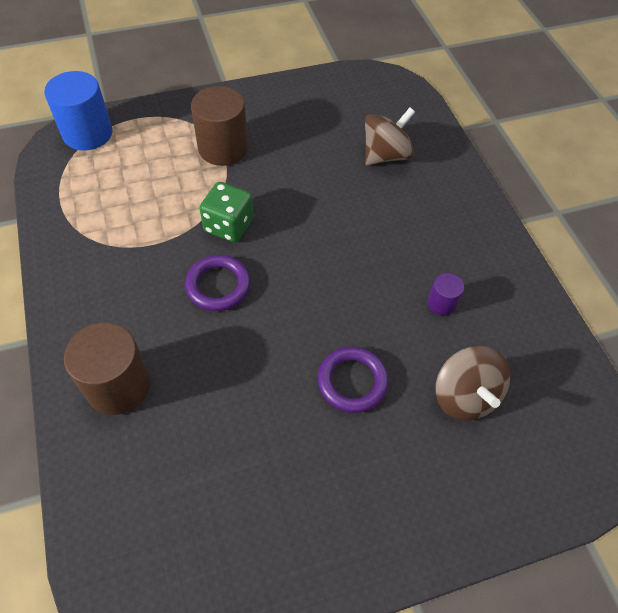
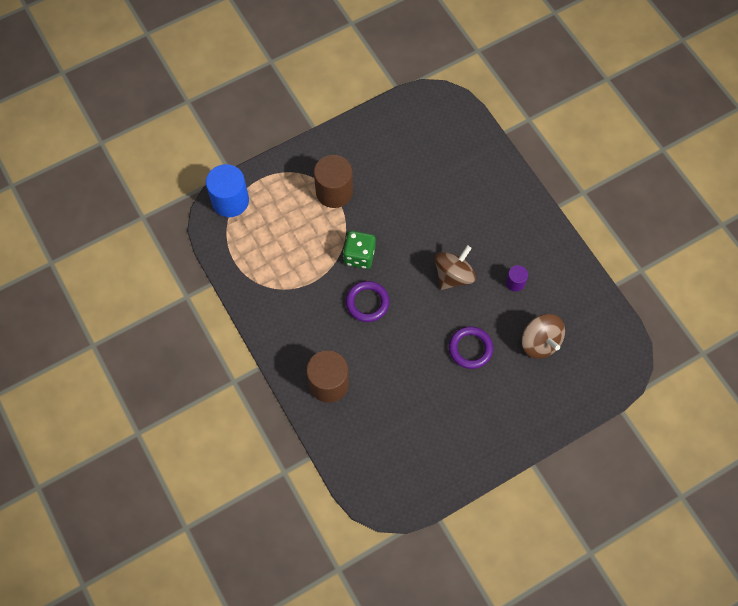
camera: 10 degrees left, 10 degrees up
brown spinning top [365,107,415,166] -> brown spinning top moved to [435,245,476,290]

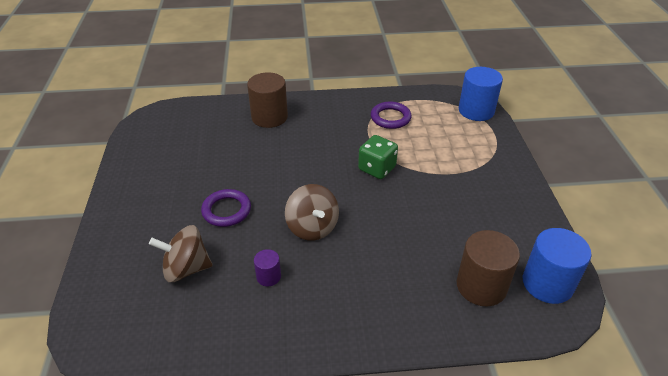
camera: 115 degrees right, 25 degrees down
brown cylinder [314,155,353,208] -> brown cylinder moved to [457,230,520,306]
purple ring [346,281,389,322] -> purple ring moved to [371,102,412,129]
none -> blue cylinder [523,228,592,304]

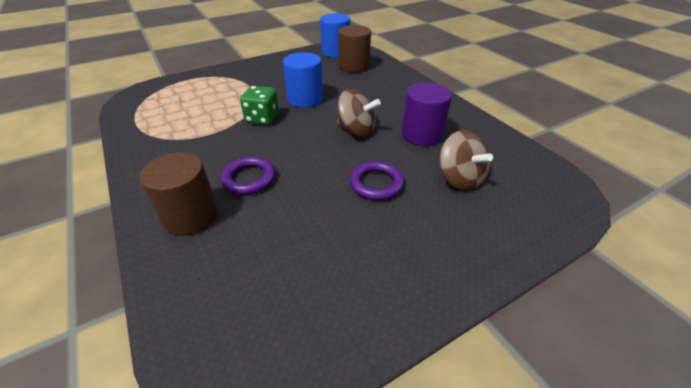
camera: 115 degrees left, 0 degrees up
purple cylinder [254,249,281,286] -> purple cylinder [402,82,452,146], size x1.99
brown spinning top [285,184,339,241] -> brown spinning top turned 75 degrees clockwise [337,89,381,137]
purple ring [371,102,412,129] -> purple ring moved to [221,156,275,195]
blue cylinder [459,67,503,121] -> blue cylinder moved to [283,52,323,108]

